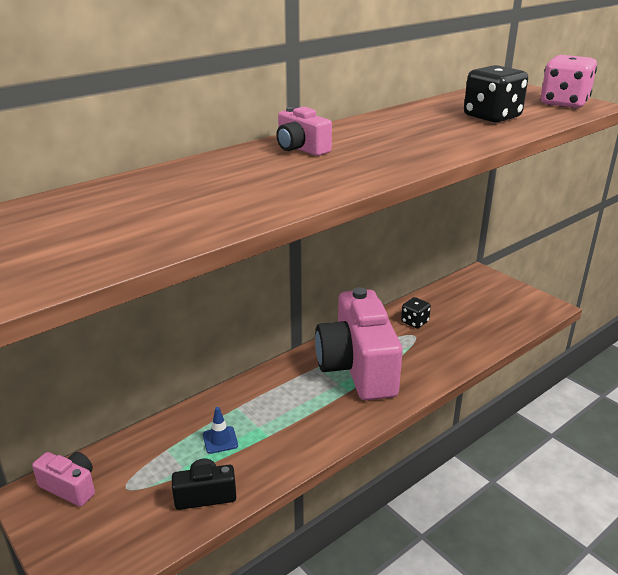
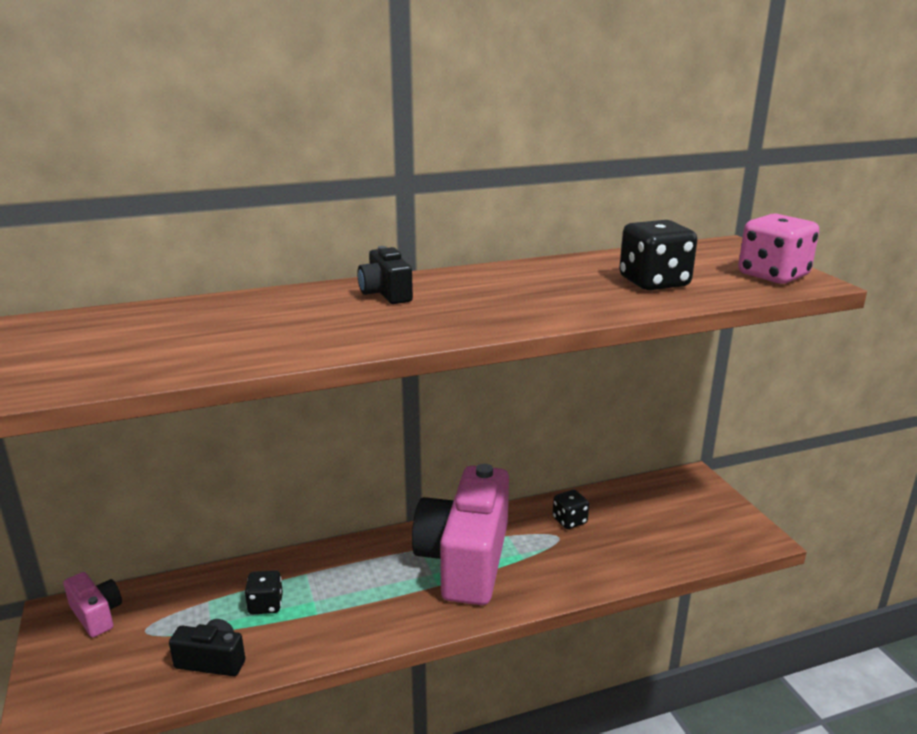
camera: 20 degrees right, 5 degrees down
blue traffic cone [203,407,238,454] -> black dice [245,570,283,614]
pink camera [276,107,332,156] -> black camera [357,246,413,304]

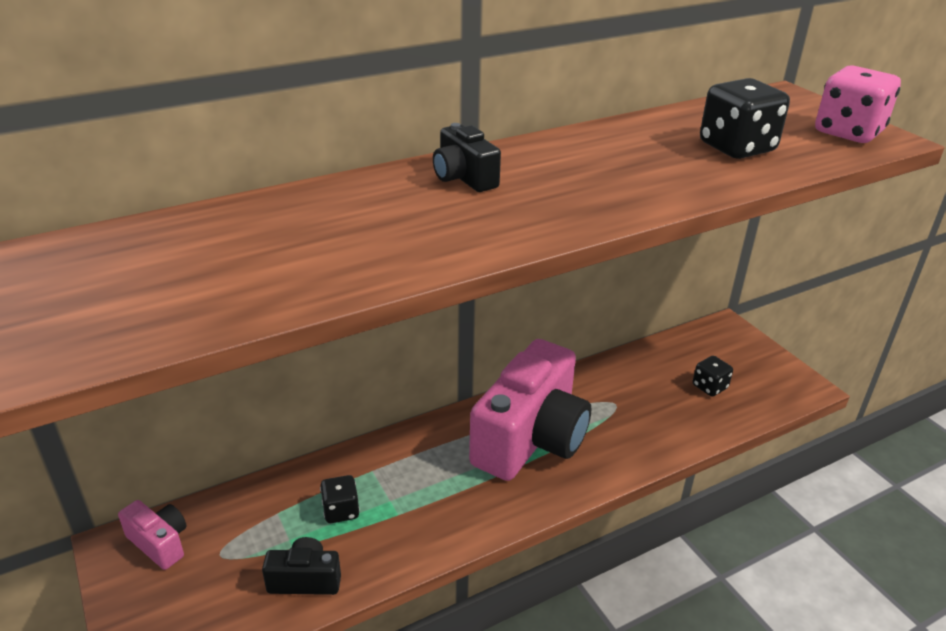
camera: 10 degrees left, 10 degrees up
pink camera [412,464,509,605] -> pink camera turned 150 degrees counterclockwise [469,339,591,481]
black dice [553,490,589,529] -> black dice moved to [693,356,733,397]

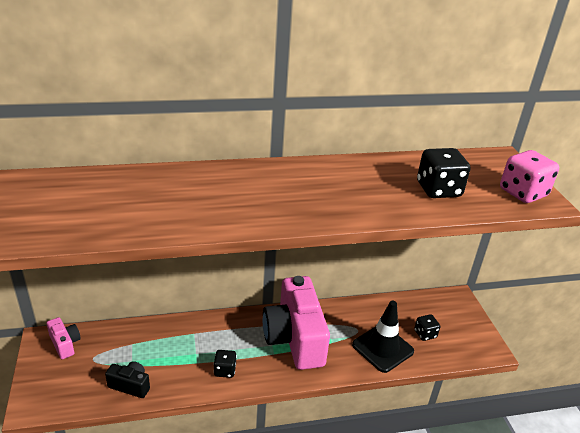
camera: 15 degrees right, 0 degrees up
black dice [320,475,360,523] -> black dice moved to [214,350,237,378]
black camera [433,123,501,192] -> none
pink camera [469,339,591,481] -> pink camera turned 120 degrees clockwise [263,276,330,370]
none -> black traffic cone [352,301,414,373]

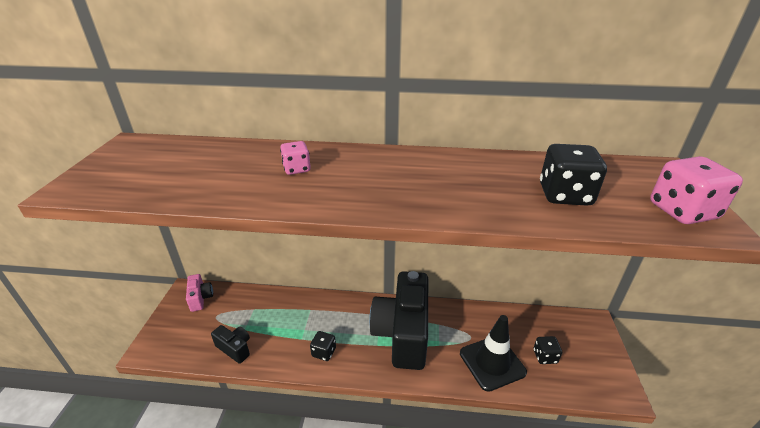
camera: 20 degrees right, 0 degrees up
pink camera [263,276,330,370] -> black camera [369,271,428,370]
none -> pink dice [280,141,311,175]

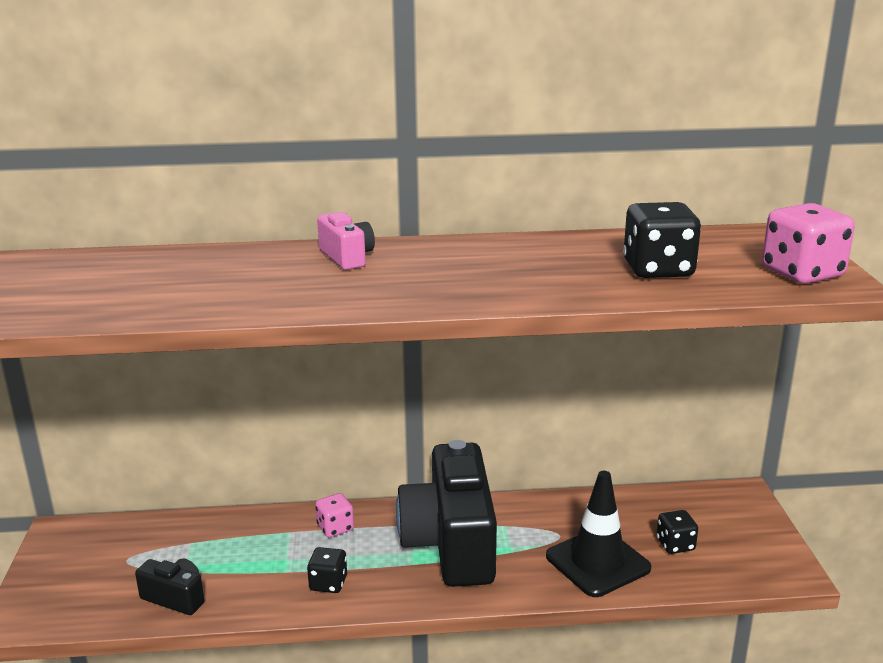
camera: 10 degrees left, 10 degrees down
pink camera [186,274,213,312] -> pink camera moved to [317,212,375,270]
pink dice [280,141,311,175] -> pink dice moved to [315,493,354,537]

